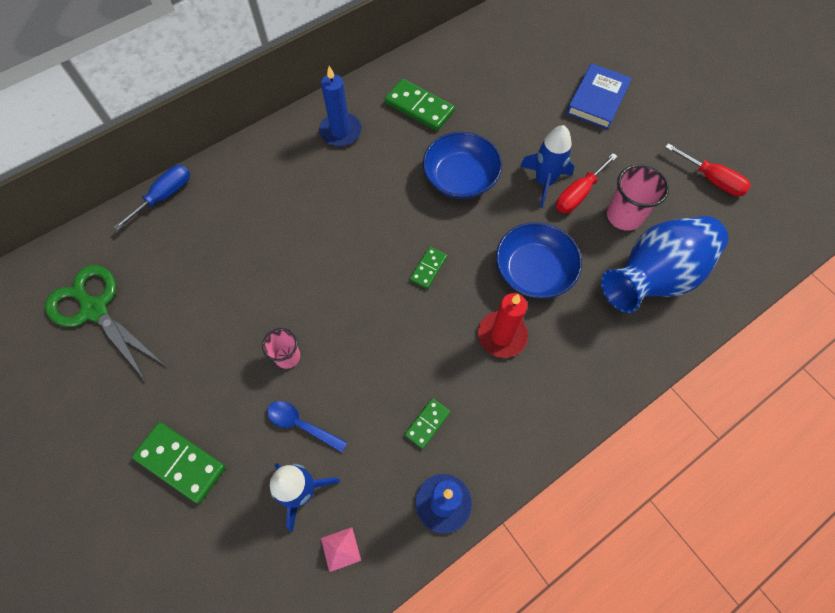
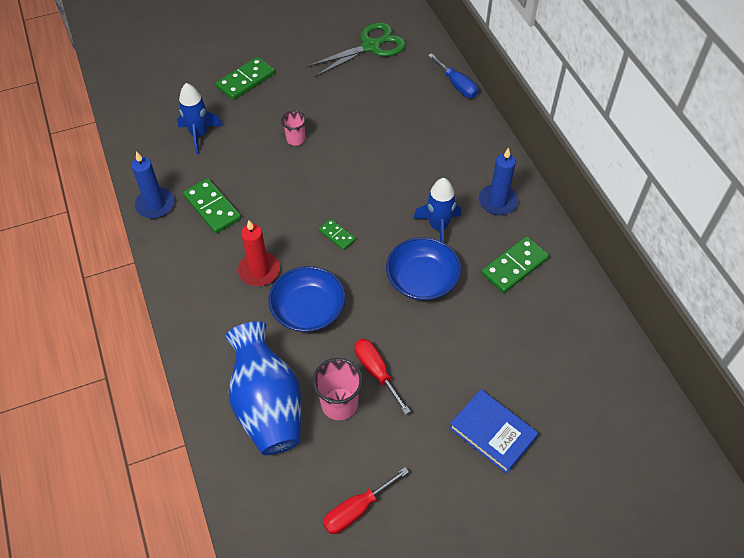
camera: 105 degrees right, 10 degrees down
blue spoon [267,401,348,452] -> none
pink pyramid [321,527,361,572] -> none
green domino [405,398,450,449] -> green domino [183,178,241,234], size x1.76
blue rocket [520,125,574,207] -> blue rocket moved to [413,178,461,243]

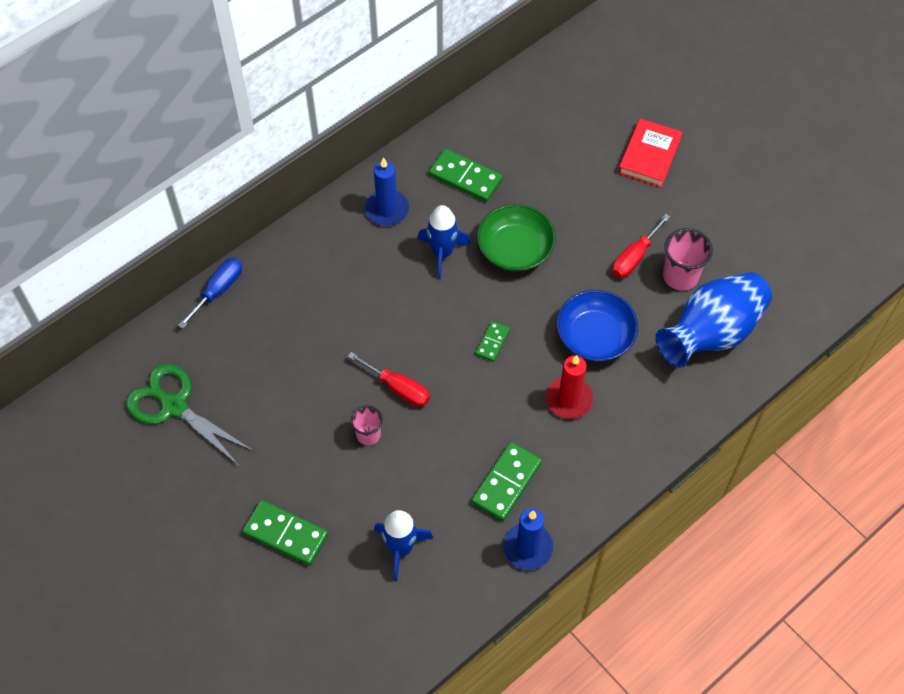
camera: 110 degrees left, 5 degrees up
red screwdriver [323,467,409,534] -> red screwdriver moved to [348,352,430,407]
blue bowl [386,237,461,301] -> green bowl [477,204,556,272]
blue book [449,389,538,474] -> red book [618,118,683,188]

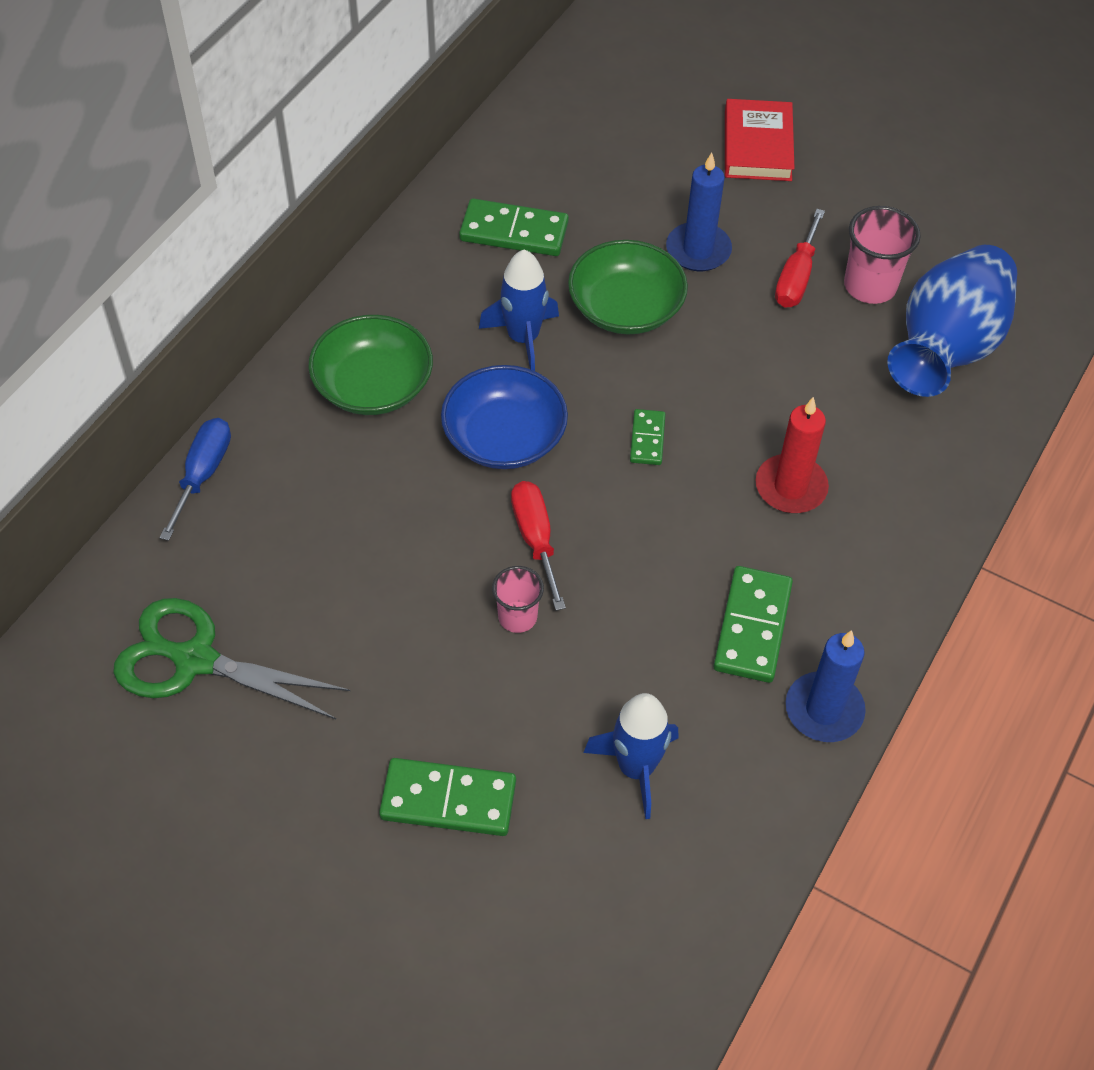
camera: 20 degrees left, 5 degrees down
red screwdriver [348,352,430,407] -> red screwdriver turned 120 degrees counterclockwise [511,481,566,611]
blue candle [365,157,409,226] -> blue candle moved to [666,152,732,271]
blue bowl [557,290,638,361] -> blue bowl moved to [441,365,568,469]
none -> green bowl [308,315,433,415]

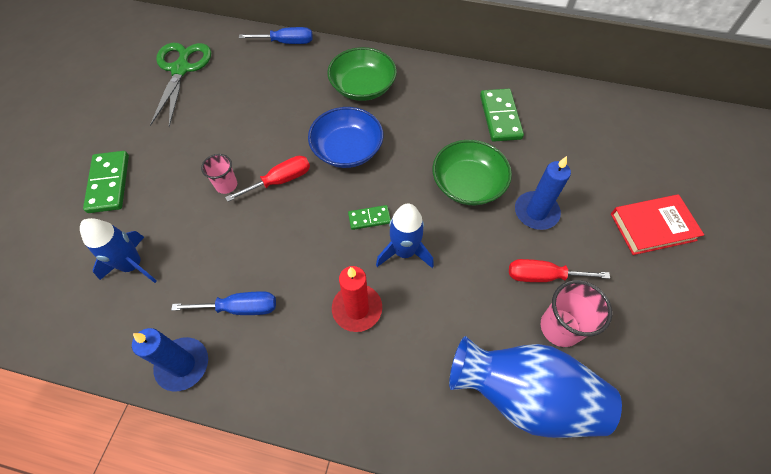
camera: 75 degrees right, 5 degrees up
blue rocket [479,249,559,371] -> blue rocket moved to [376,204,434,268]
green domino [713,566,793,683] -> blue screwdriver [171,291,276,315]

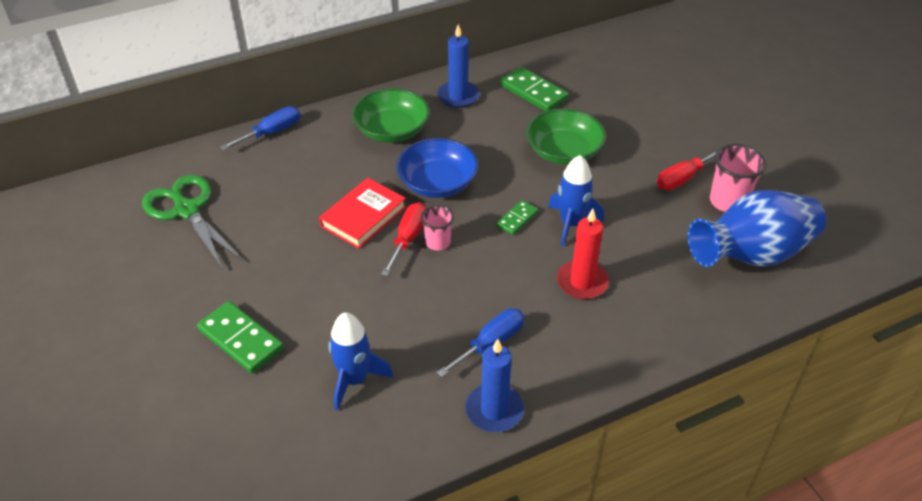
camera: 40 degrees left, 15 degrees down
pink cup [201,154,237,194] -> pink cup moved to [421,205,454,250]
blue candle [515,156,571,230] -> blue candle moved to [437,24,479,108]
red book [611,194,704,255] -> red book moved to [319,178,406,249]

